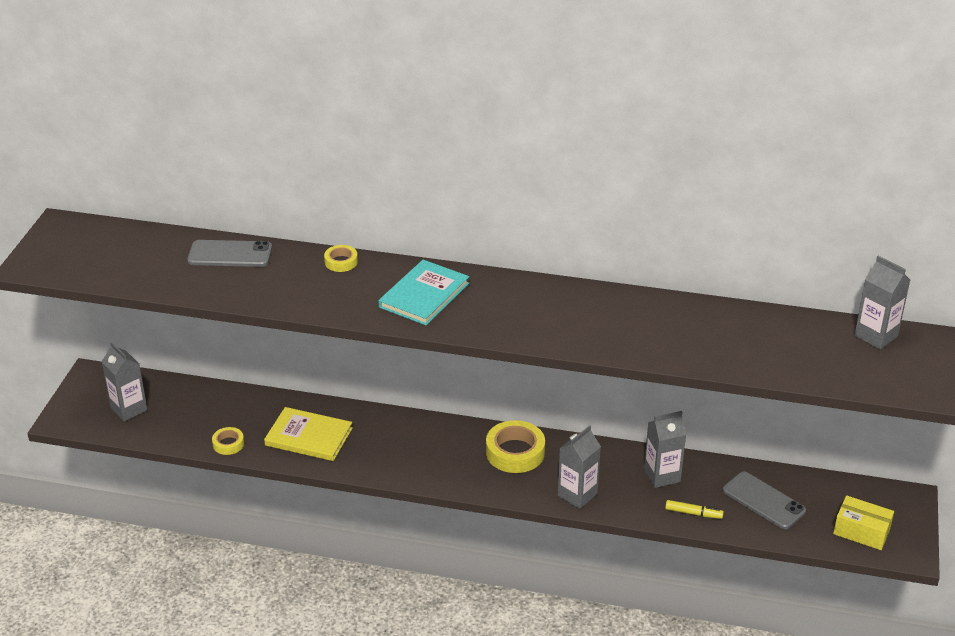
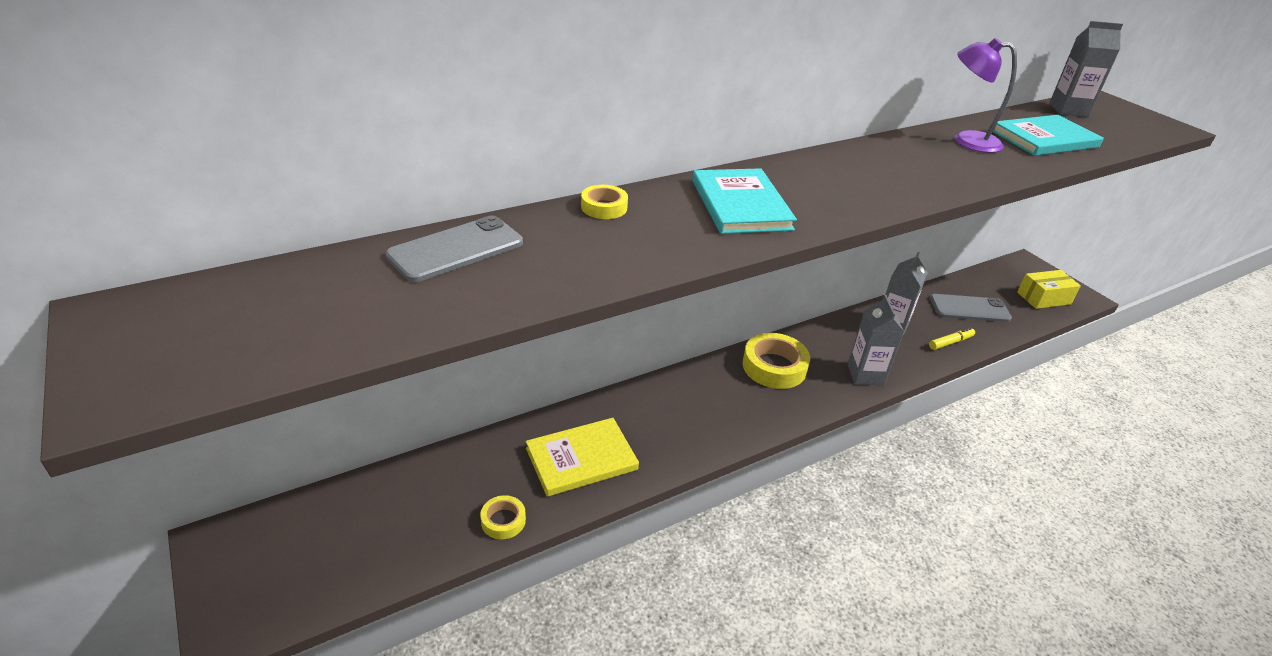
camera: 45 degrees left, 0 degrees up
grey carton [101,342,148,422] -> none
none -> purple lamp [955,38,1017,153]
none -> turquoise book [992,115,1104,156]

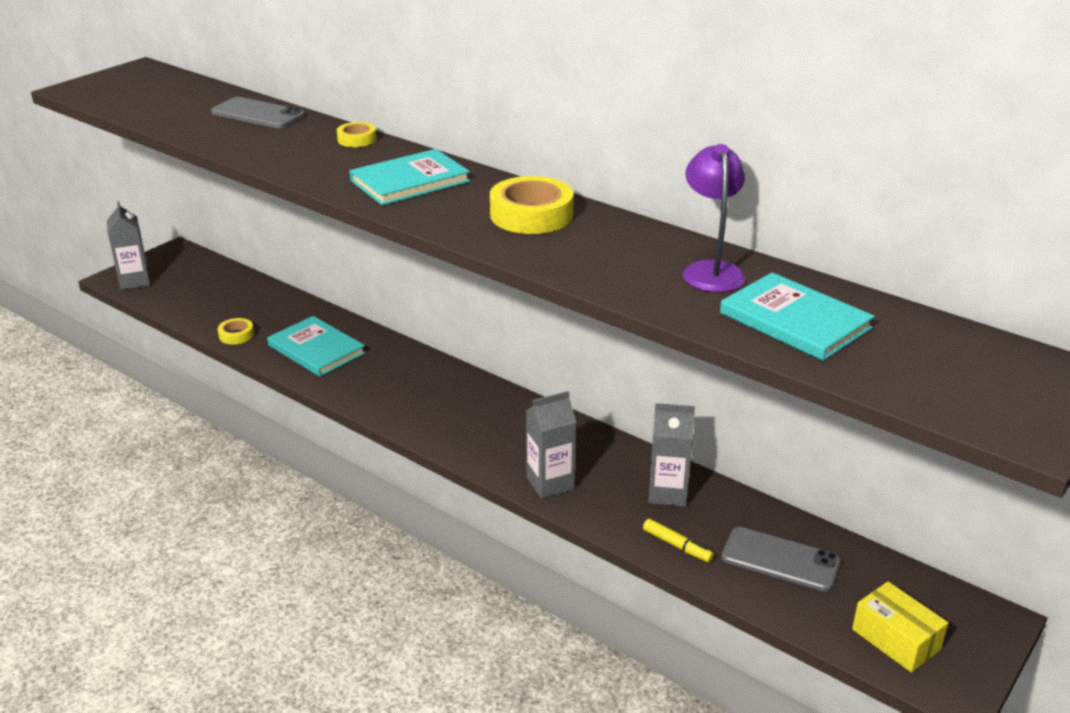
camera: 70 degrees right, 5 degrees down
yellow book [526,418,639,497] -> turquoise book [267,316,366,377]
yellow tape [742,333,810,389] -> yellow tape moved to [490,176,573,234]
grey phone [930,294,1012,322] -> grey phone turned 45 degrees counterclockwise [721,527,841,592]
grey carton [1049,21,1123,117] -> grey carton moved to [107,201,150,290]

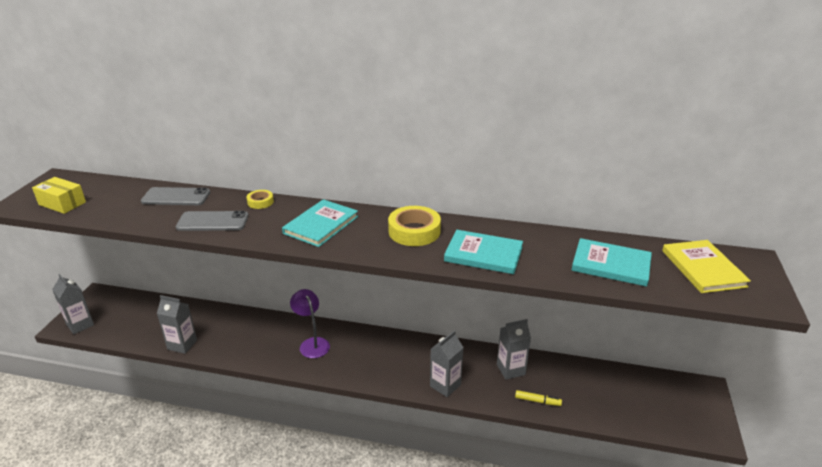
camera: 25 degrees left, 0 degrees up
yellow tape [218,318,254,345] -> grey carton [157,295,197,354]
turquoise book [267,316,366,377] -> turquoise book moved to [444,230,523,274]
purple lamp [683,144,746,292] -> purple lamp moved to [290,289,330,358]
grey phone [721,527,841,592] -> grey phone moved to [176,211,249,231]
yellow box [852,582,948,672] -> yellow box moved to [32,177,86,214]
none -> yellow book [662,240,751,293]

